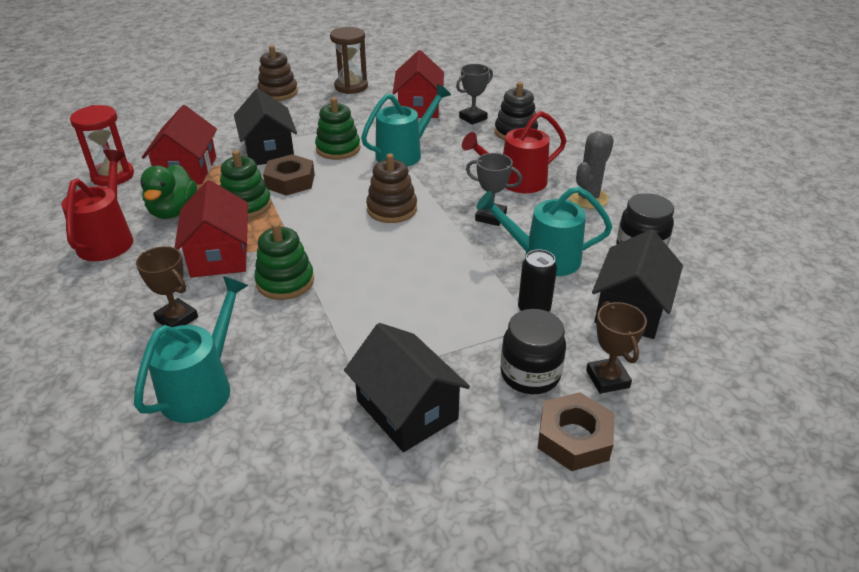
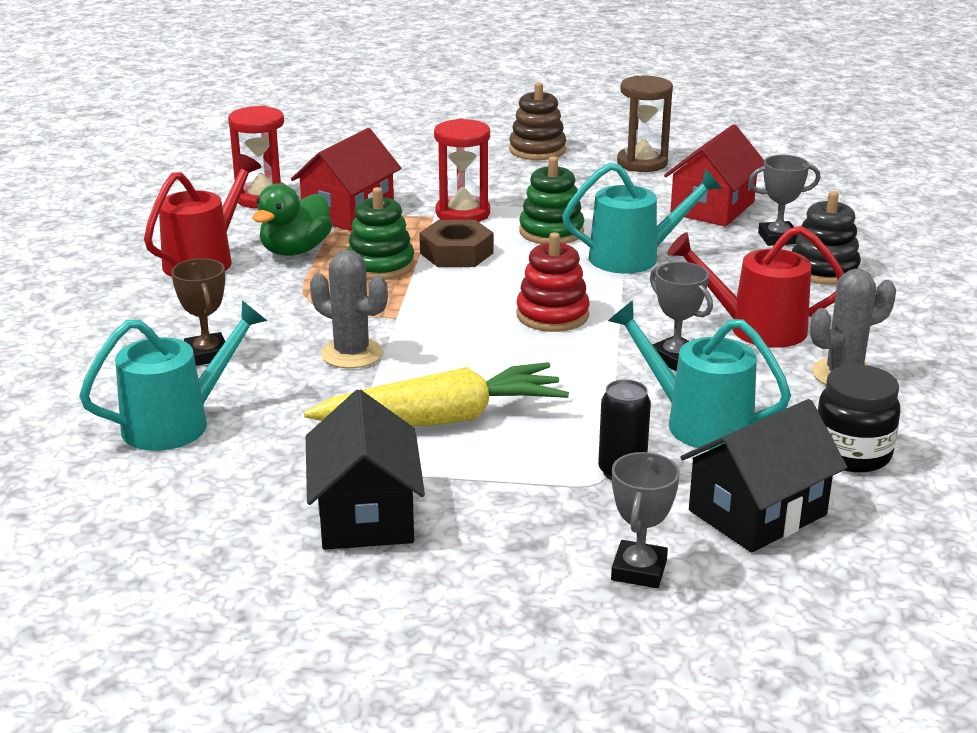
camera: 30 degrees right, 10 degrees down
red house [174,180,248,278] -> none
black house [234,88,297,165] -> red hourglass [434,118,490,222]
green stacking toy [254,222,314,300] -> grey cactus [310,250,388,368]
brown stacking toy [366,154,417,223] -> red stacking toy [516,232,590,332]
black jar [500,309,566,394] -> none
brown nut [538,392,614,471] -> none
brown trophy [586,301,647,394] -> grey trophy [611,452,680,588]
none -> yellow carrot [304,362,569,426]

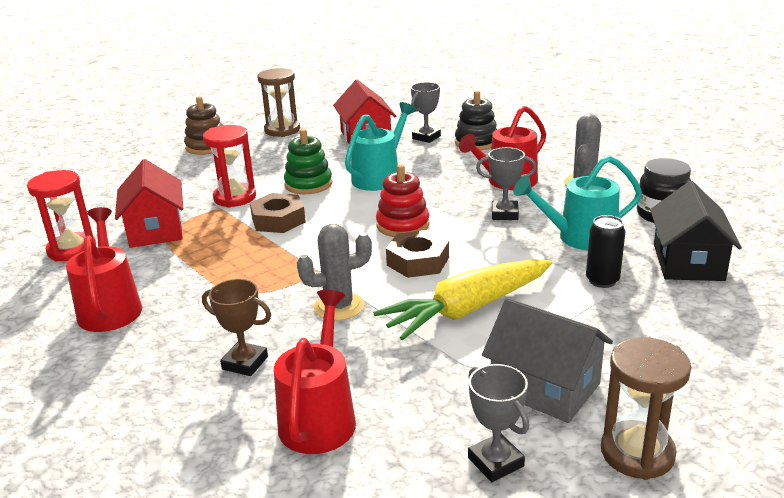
camera: 45 degrees left, 0 degrees up
turquoise watering can [79,300,267,451] -> red watering can [274,290,356,454]
green duck [252,183,332,256] -> none
yellow carrot [304,362,569,426] -> yellow carrot turned 150 degrees counterclockwise [373,259,552,340]
black house [306,389,425,550] -> grey house [482,298,613,423]
green stacking toy [347,187,415,280] -> none
grey trophy [611,452,680,588] -> grey trophy moved to [468,364,529,482]
none -> brown nut [386,230,449,278]
none -> brown hourglass [601,337,691,480]

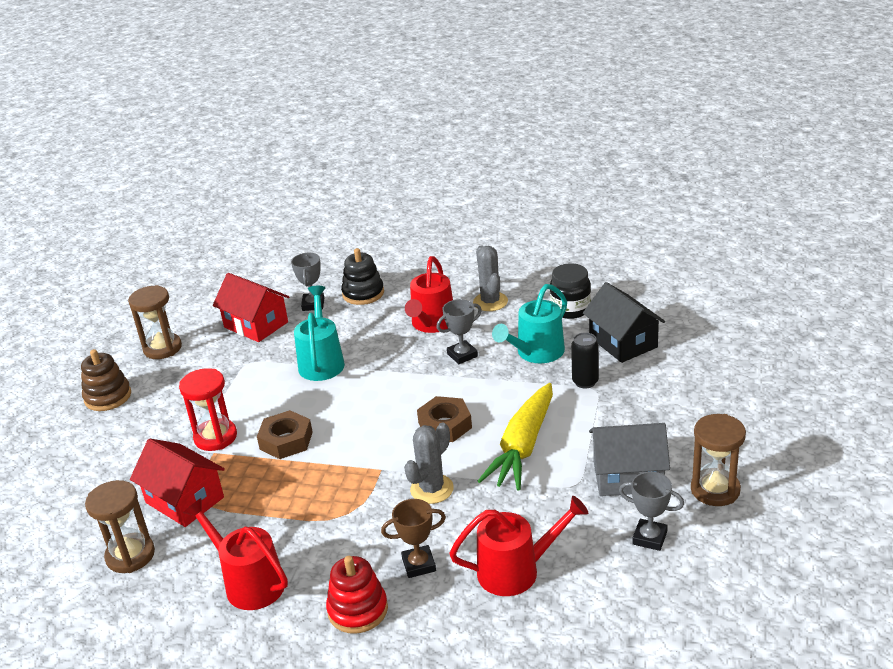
camera: 35 degrees left, 5 degrees up
red hourglass [27,170,96,261] -> brown hourglass [85,480,155,573]
red watering can [274,290,356,454] -> red watering can turned 105 degrees clockwise [449,496,588,596]
green stacking toy [284,129,332,194] -> none
red stacking toy [376,164,430,237] -> red stacking toy moved to [326,556,388,634]

